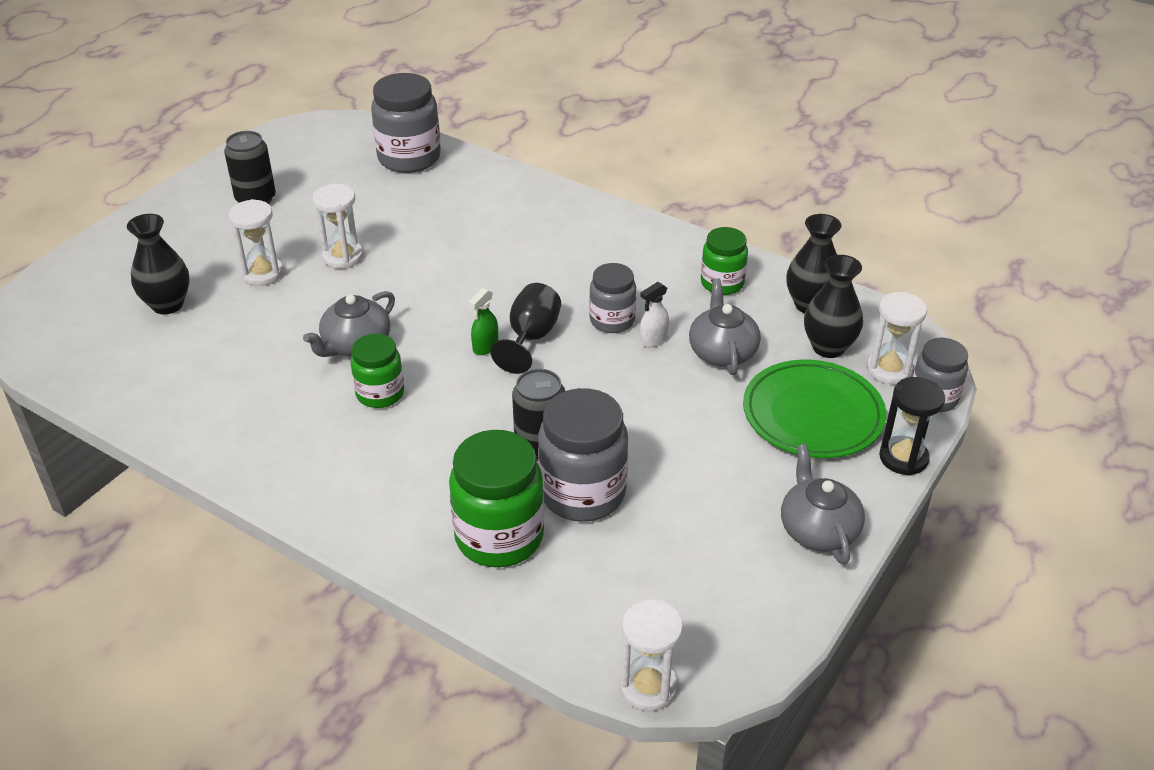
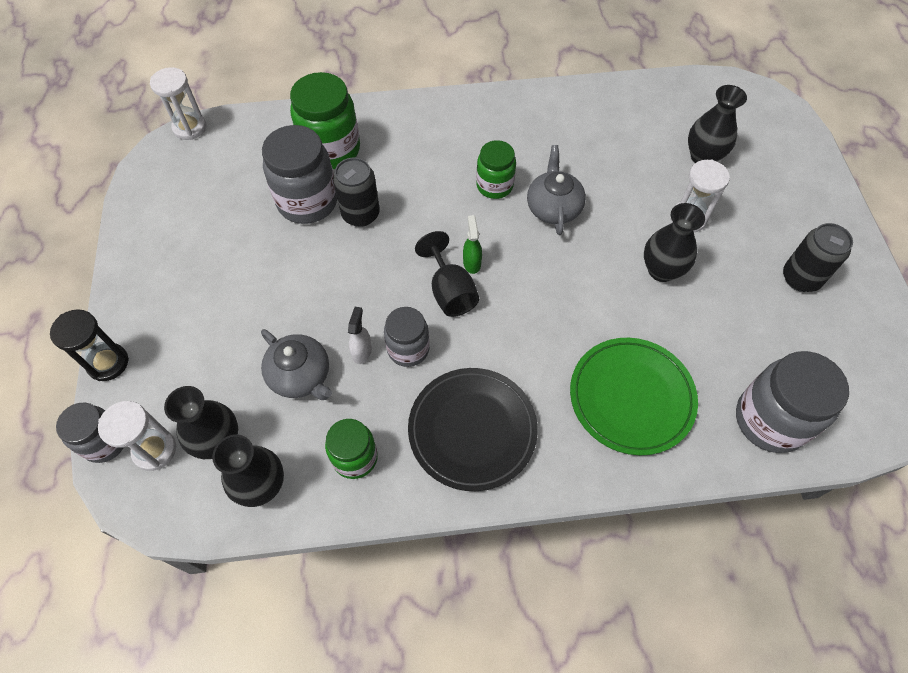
camera: 140 degrees right, 20 degrees up
white hourglass [312,184,363,269] -> black vase [644,203,705,282]
green plate [743,360,886,458] -> green plate moved to [570,338,698,456]
grey teapot [781,444,865,565] -> none
none -> black plate [408,368,538,491]

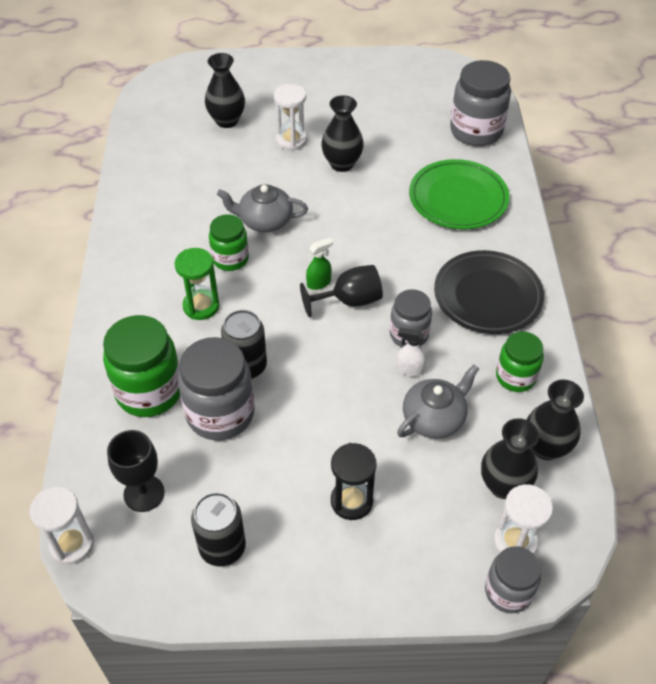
camera: 85 degrees left, 10 degrees down
black hourglass [50,309,129,381] -> black hourglass moved to [331,443,377,520]
green spray bottle [463,215,482,274] -> green spray bottle turned 150 degrees clockwise [306,238,333,290]
black can [783,223,853,292] -> black can moved to [191,492,246,566]
none -> black goblet [107,430,165,512]
none -> green hourglass [175,248,219,320]

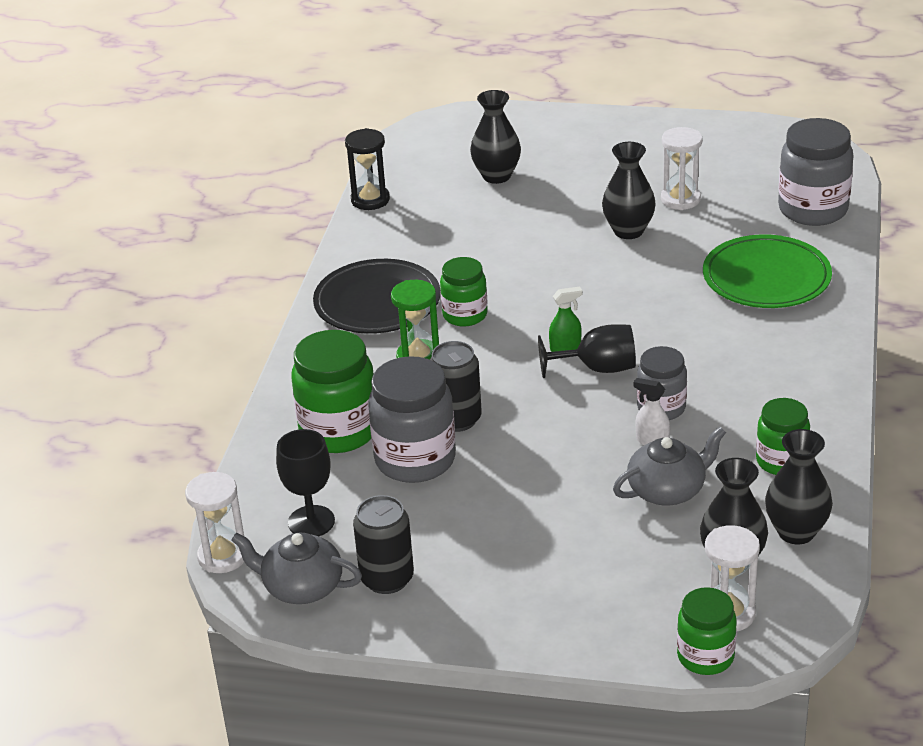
camera: 15 degrees right, 15 degrees down
grey teapot [217,184,308,232] -> grey teapot moved to [231,533,362,604]
white hourglass [274,84,307,151] -> white hourglass moved to [661,127,702,210]
black hourglass [331,443,377,520] -> black hourglass moved to [345,128,390,210]
black plate [434,250,544,334] -> black plate moved to [313,259,440,334]
grey jar [485,546,541,613] -> green jar [677,587,737,675]

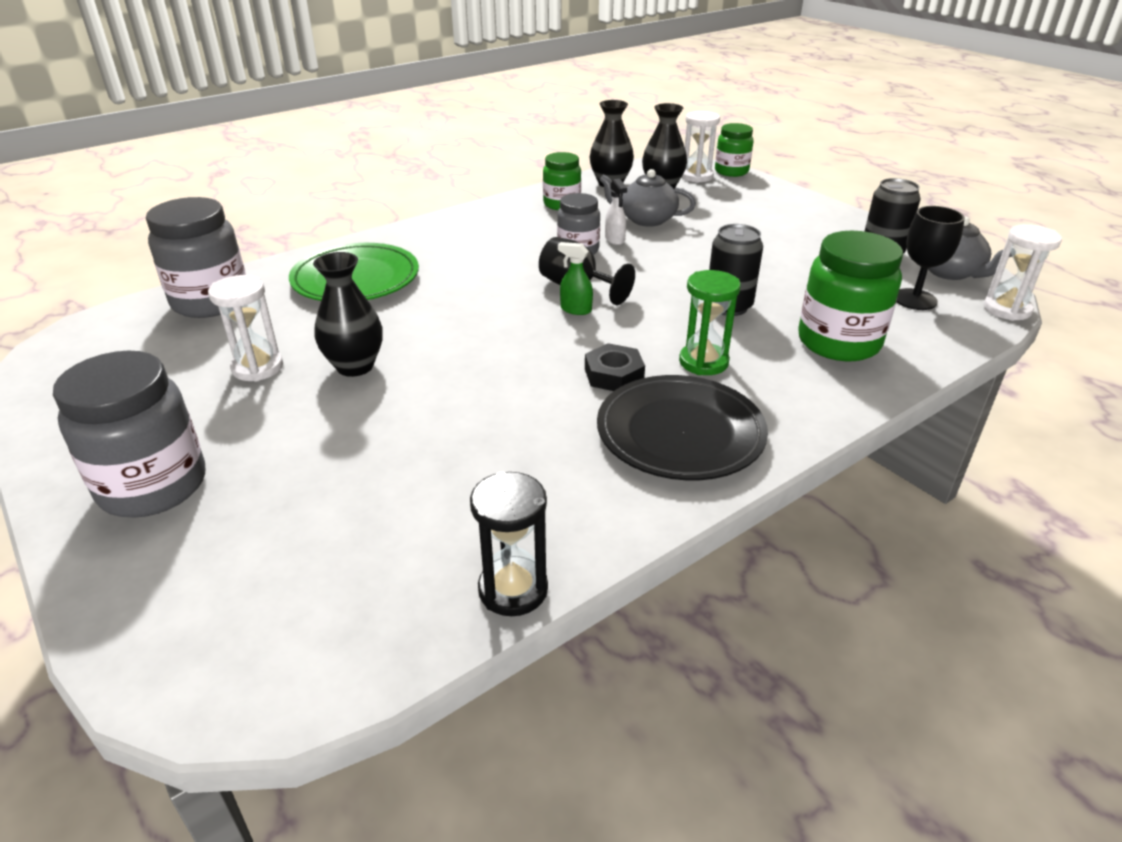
camera: 140 degrees left, 0 degrees up
grey jar [368,356,456,483] -> grey jar moved to [53,351,205,517]
green jar [440,257,488,326] -> black nut [585,343,645,391]
black vase [470,90,521,184] -> none

